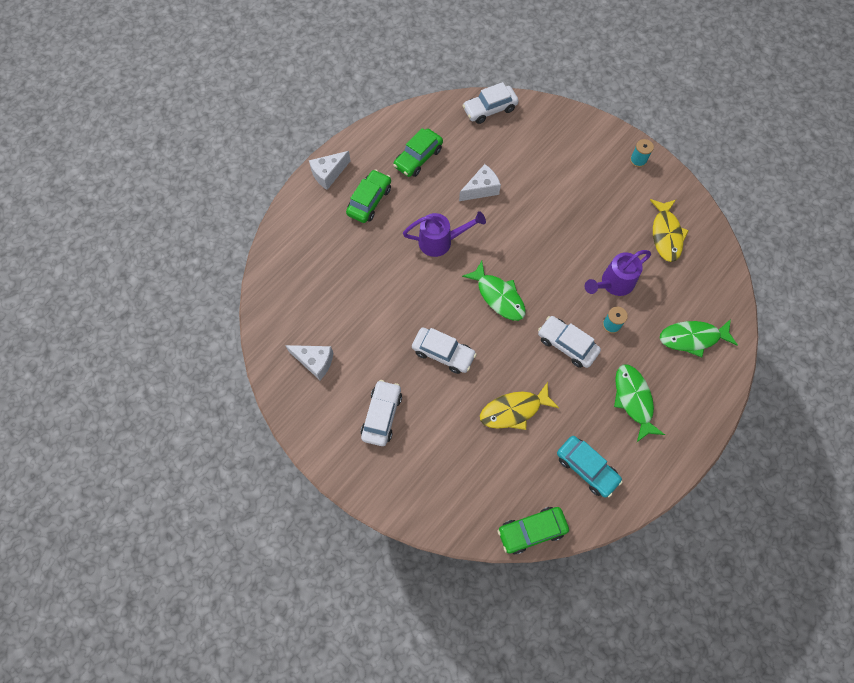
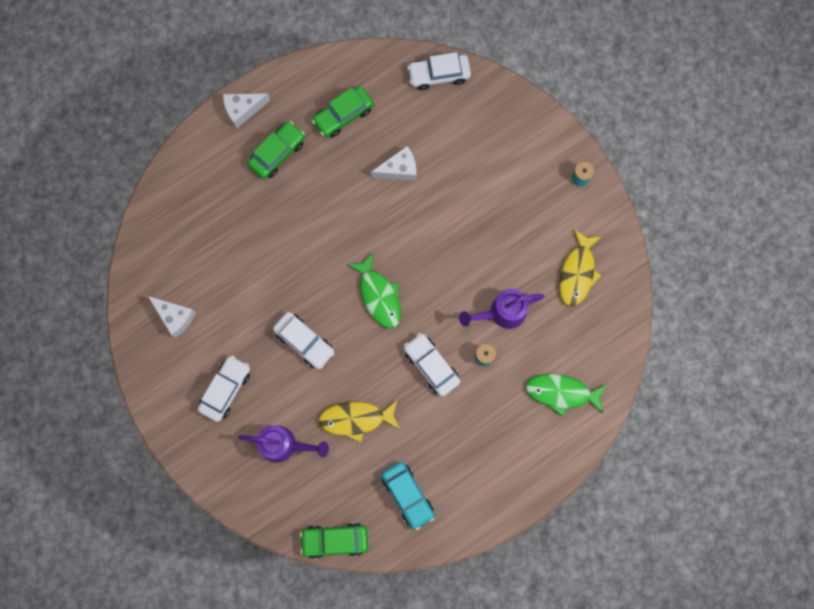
camera: 15 degrees right, 10 degrees up
purple watering can [403,211,486,257] -> purple watering can moved to [238,425,329,463]
green fish [614,364,665,442] -> none

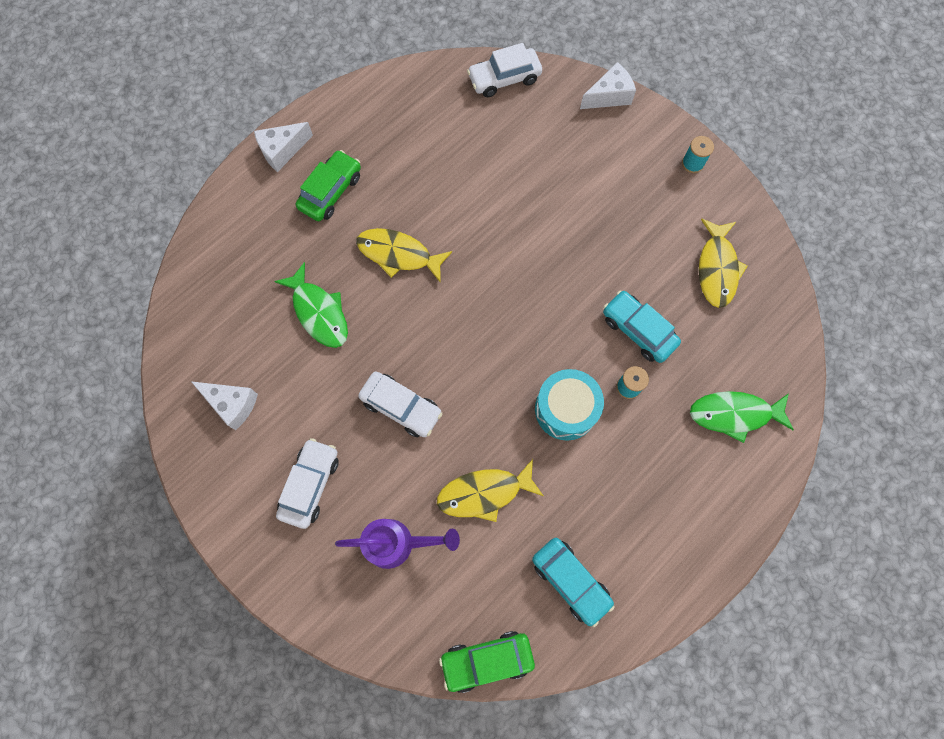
camera: 10 degrees left, 5 degrees down
green car [312,86,374,137] -> none
green fish [348,253,401,329] -> green fish moved to [274,262,348,348]
white cheese [371,146,416,181] -> white cheese moved to [580,62,636,109]
white car [404,333,460,397] -> turquoise drum [535,369,604,441]
purple watering can [459,289,544,329] -> turquoise car [603,290,681,363]
none -> yellow fish [356,228,452,282]

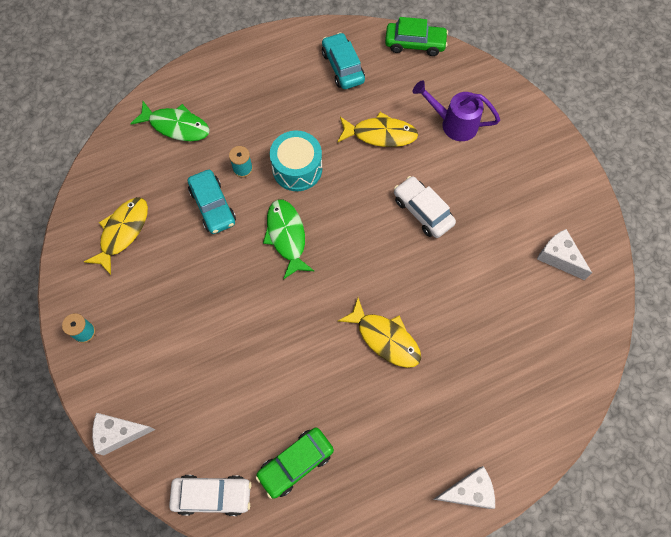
camera: 160 degrees left, 5 degrees down
green fish [274,262,348,348] -> green fish moved to [263,199,314,280]
white car [276,438,339,529] -> none
green car [296,150,361,221] -> green car moved to [255,428,334,499]

